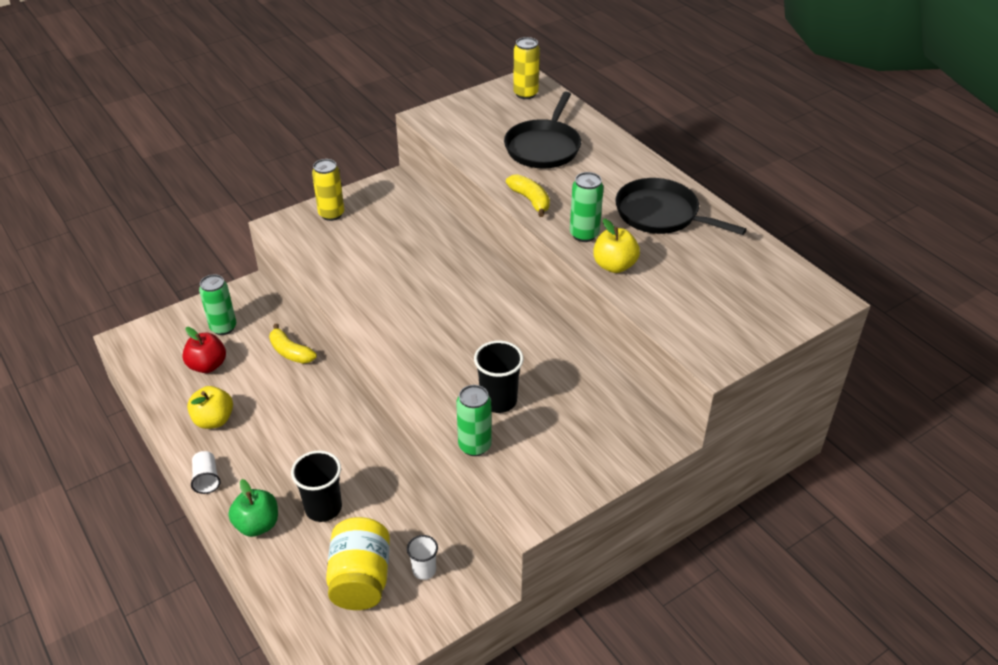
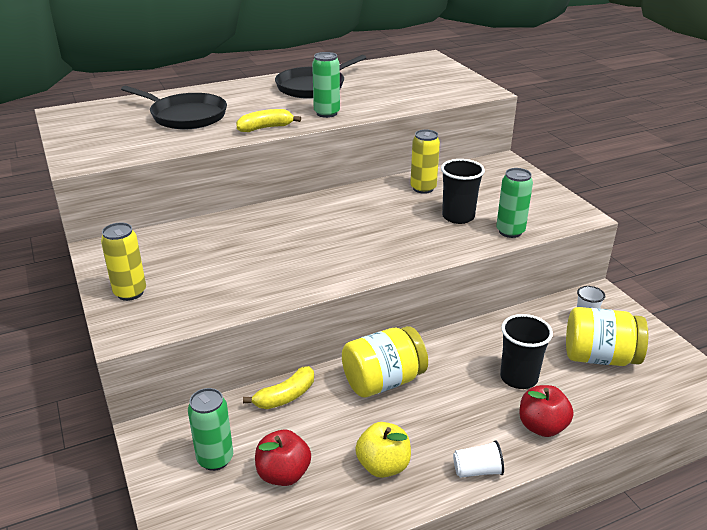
camera: 80 degrees left, 10 degrees down
green apple [228,479,278,537] -> red apple [519,385,574,437]
yellow can [513,37,540,99] -> yellow can moved to [410,129,440,194]
yellow apple [593,218,640,273] -> none
none -> yellow jar [342,326,428,397]

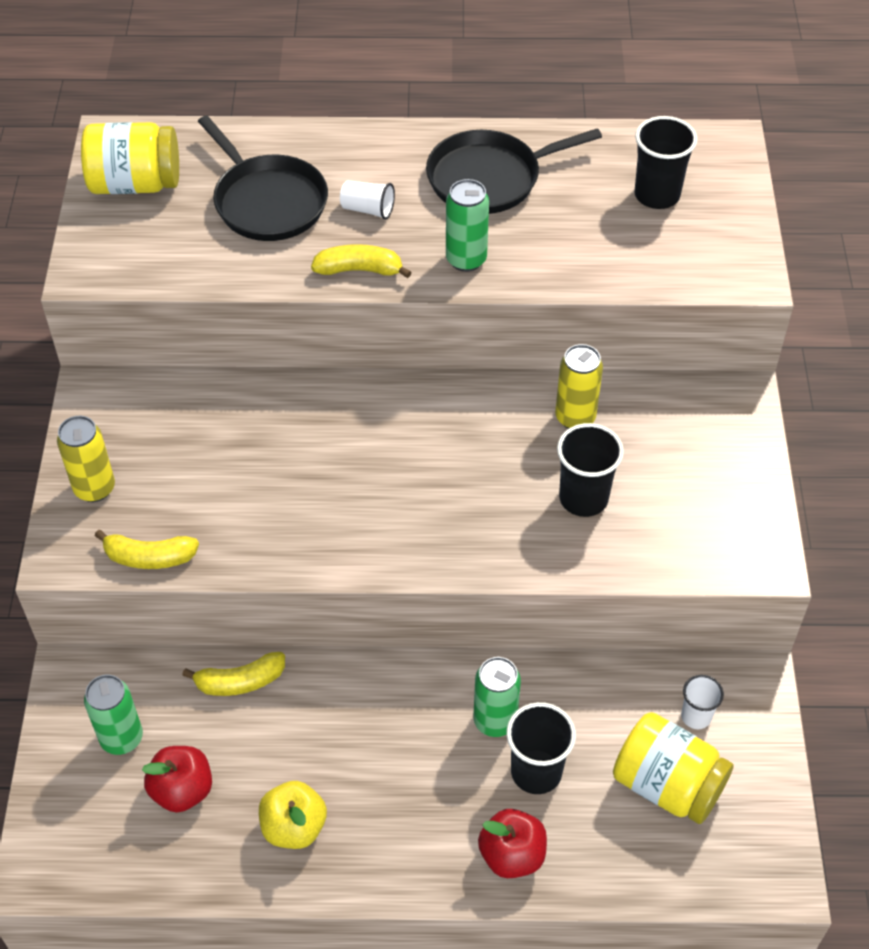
camera: 25 degrees right, 20 degrees up
yellow jar [342,326,428,397] -> yellow jar moved to [81,122,179,194]
white cup [453,440,504,478] -> white cup moved to [340,180,395,220]
green can [496,168,533,238] -> green can moved to [473,657,521,737]
none -> yellow banana [95,530,199,569]
none -> black cup [634,116,697,209]

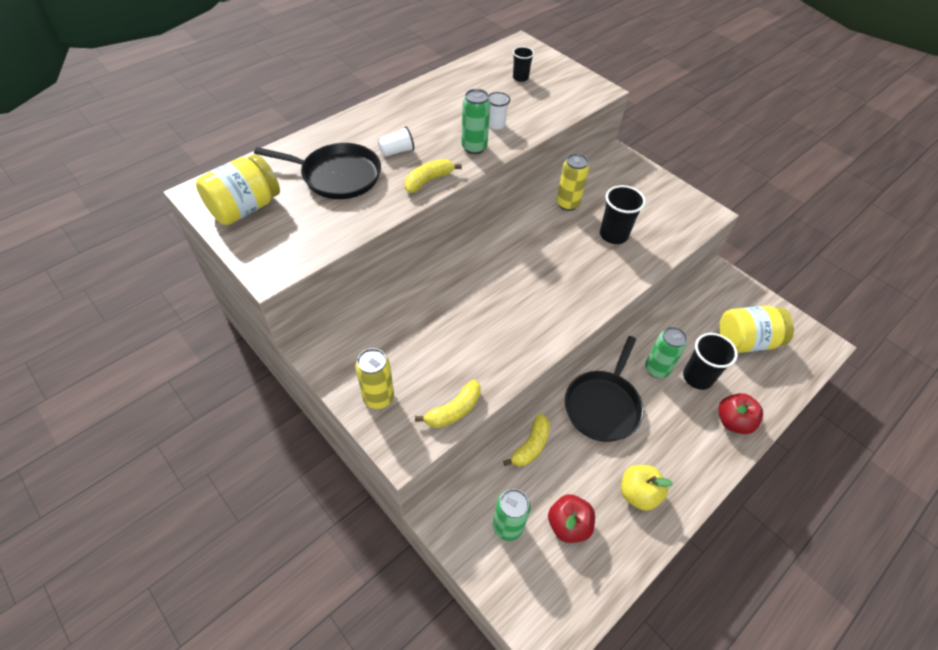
camera: 45 degrees left, 0 degrees up
black pan [426,128,602,214] -> black pan moved to [565,336,644,442]
black cup [634,116,697,209] -> black cup [513,46,534,82], size x0.61
white cup [681,675,724,729] -> white cup moved to [488,92,510,129]

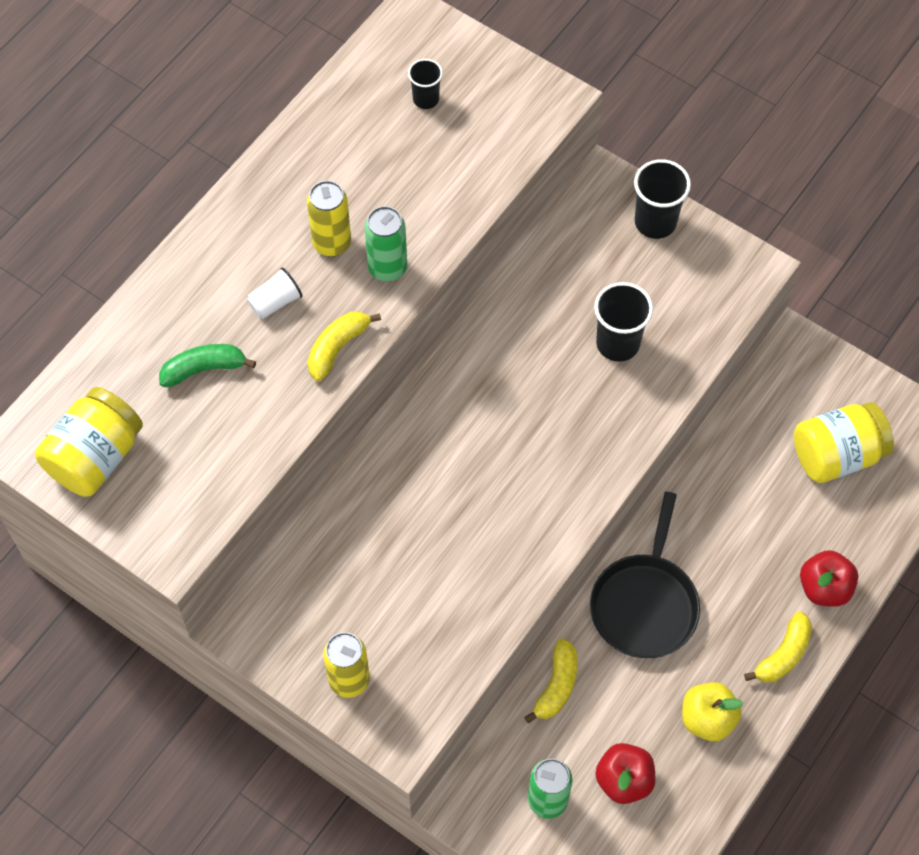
camera: 10 degrees left, 10 degrees up
black pan [254,143,381,199] -> green banana [159,344,256,387]
yellow banana [415,380,481,428] -> yellow banana moved to [744,611,812,683]
white cup [488,92,510,129] -> none
yellow can [557,154,589,211] -> yellow can moved to [307,181,351,257]
green can [645,327,687,378] -> none
black cup [683,333,738,390] -> black cup moved to [634,159,691,239]

